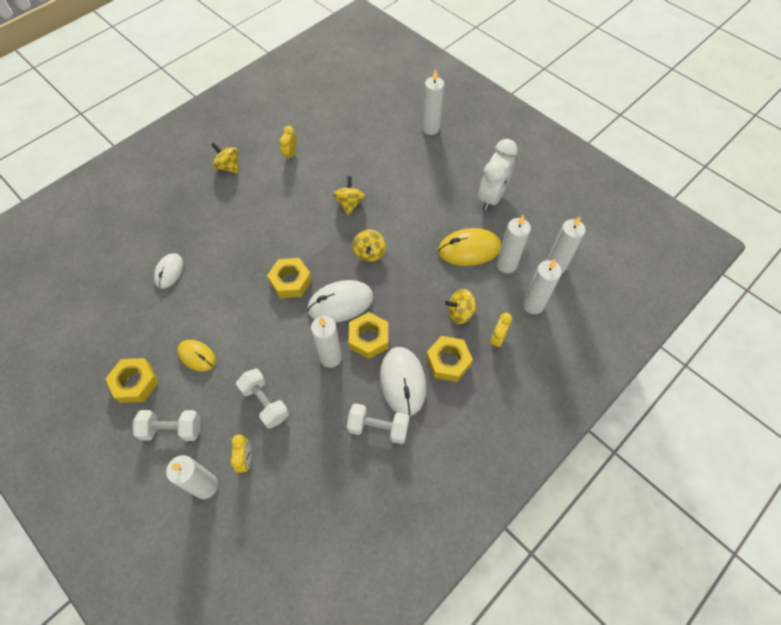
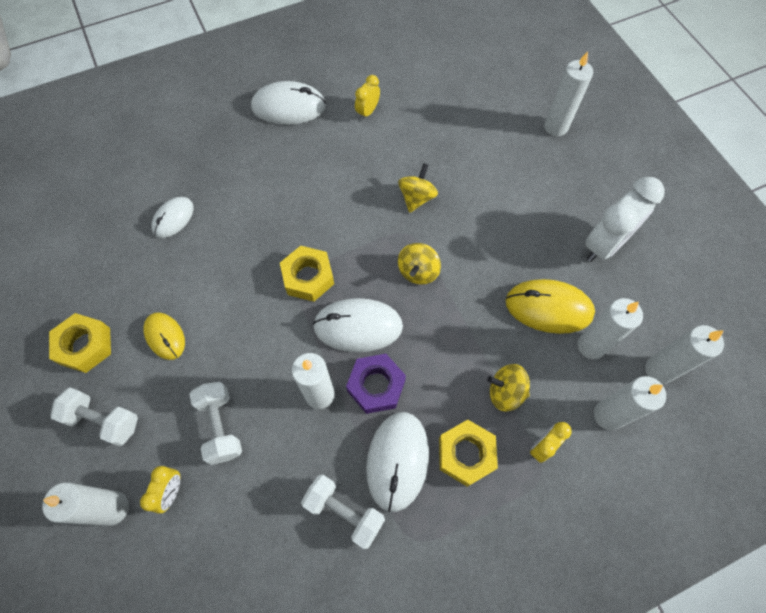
camera: 20 degrees right, 5 degrees up
yellow spinning top [212,143,239,174] -> white mouse [251,81,326,125]
yellow nut [349,312,388,359] -> purple nut [346,354,406,414]

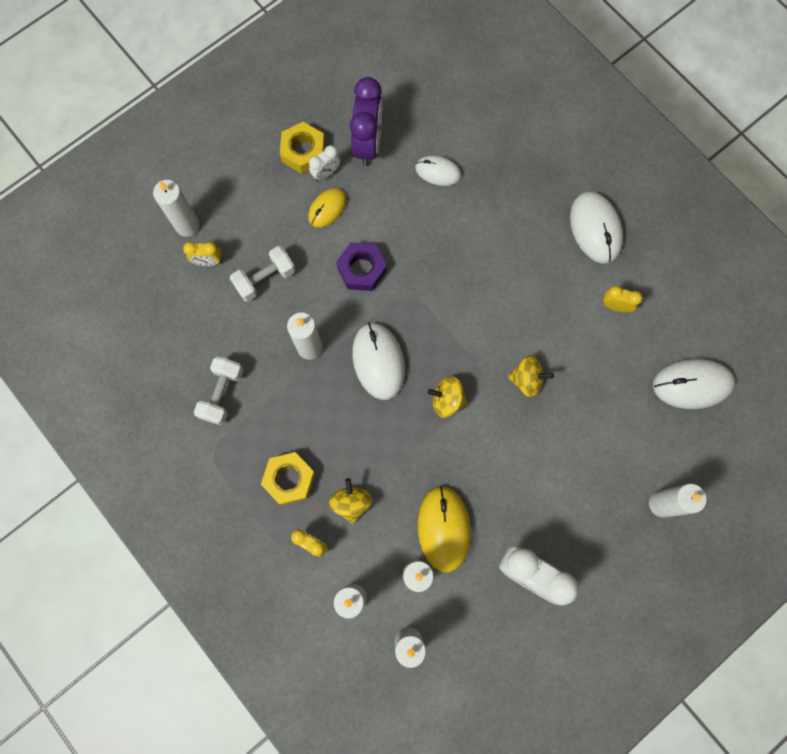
camera: 75 degrees right, 10 degrees up
white dumbbell [50,387,138,446] -> none
yellow nut [280,246,334,302] -> none
purple nut [346,354,406,414] -> purple nut moved to [336,242,387,291]
white mouse [366,412,429,512] -> white mouse moved to [653,359,735,409]
none -> white clock [309,145,340,181]
none -> purple clock [350,77,382,166]

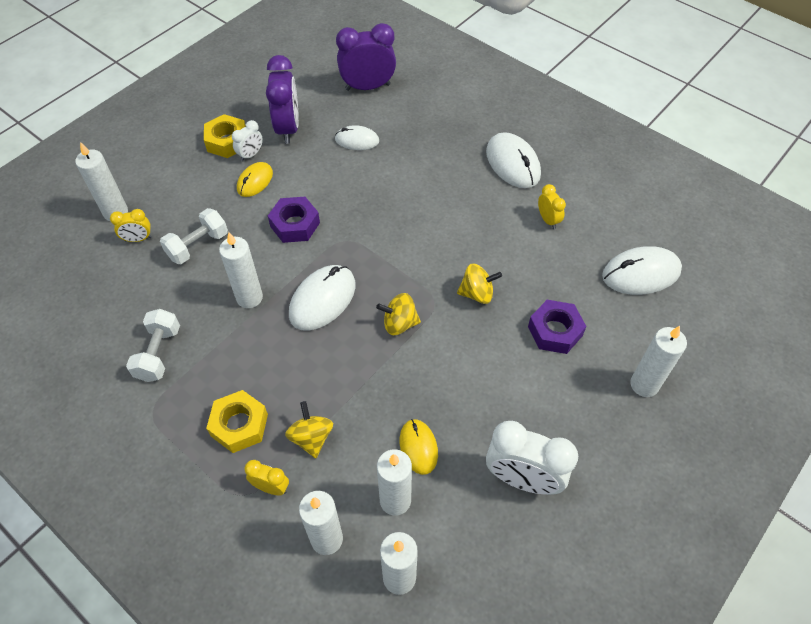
camera: 10 degrees left, 20 degrees down
white mouse [352,322,405,400] -> white mouse turned 60 degrees clockwise [289,265,356,331]
yellow mouse [418,486,471,573] -> yellow mouse [400,419,438,475], size x0.62
yellow clock [603,286,642,312] -> yellow clock turned 60 degrees clockwise [538,184,566,229]
none -> purple clock [336,23,396,91]
none -> purple nut [528,300,586,354]

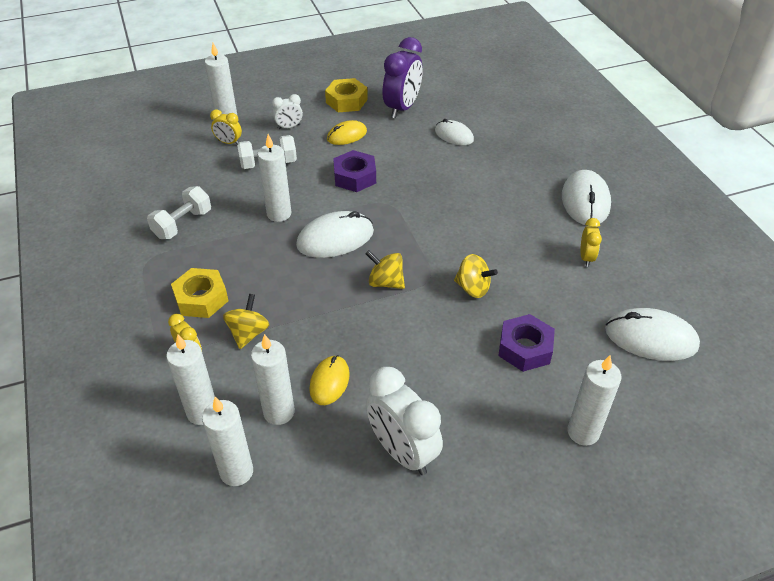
camera: 30 degrees right, 10 degrees down
white clock [232,120,263,161] -> white clock moved to [272,94,303,129]
purple clock [336,23,396,91] -> none

